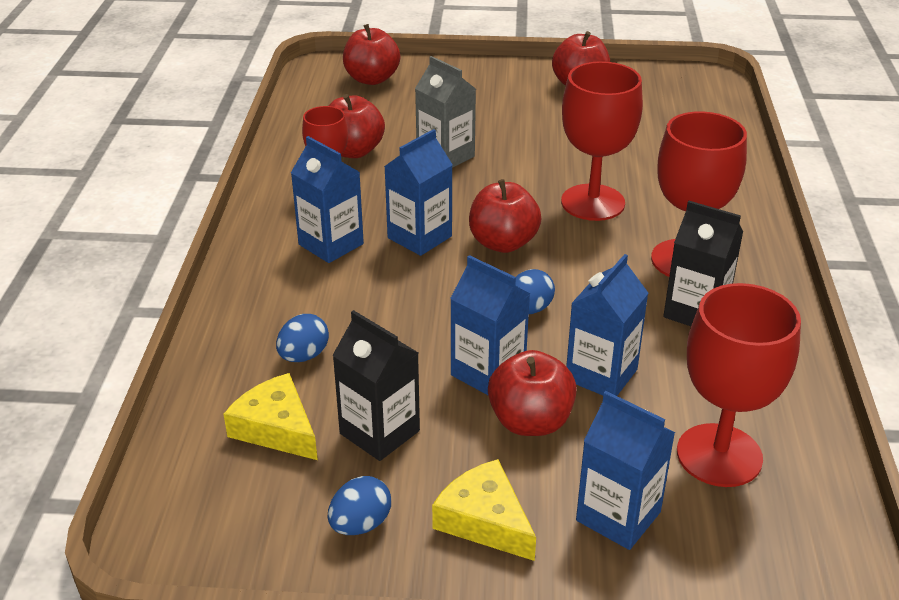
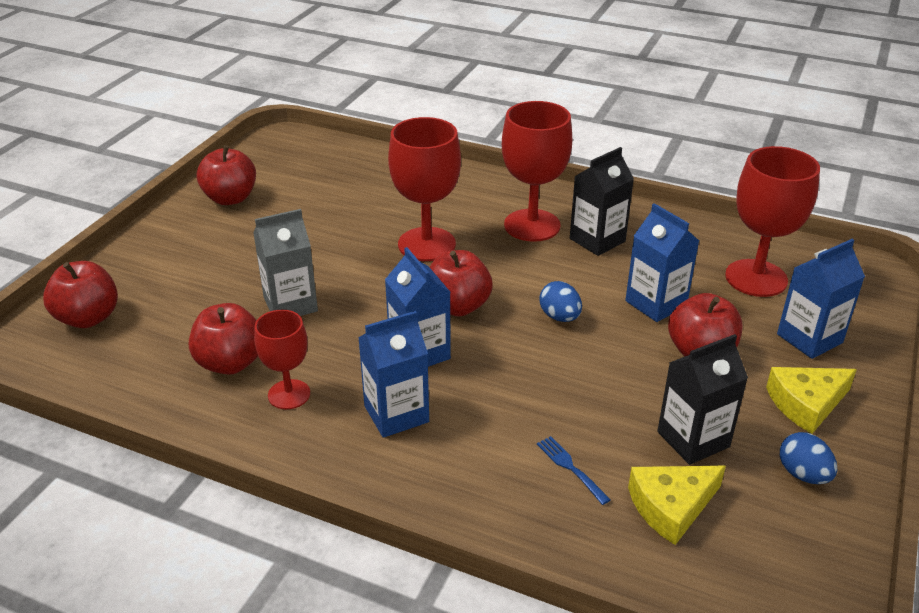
camera: 70 degrees left, 0 degrees up
blue egg [276,314,329,362] -> blue fork [537,436,611,505]
blue carton [450,255,530,395] -> none

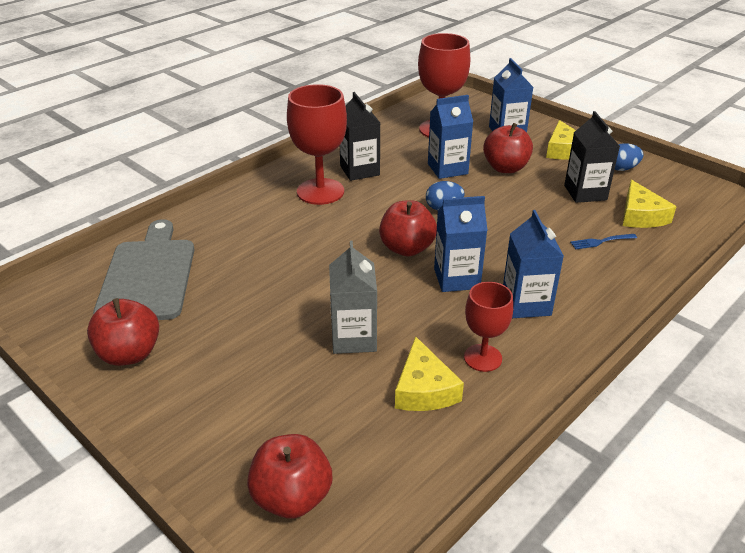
camera: 70 degrees left, 0 degrees up
red apple [189,303,258,375] -> yellow cheese [395,336,464,411]
red goblet [388,117,461,261] -> none
none -> grey cutting board [93,219,194,320]

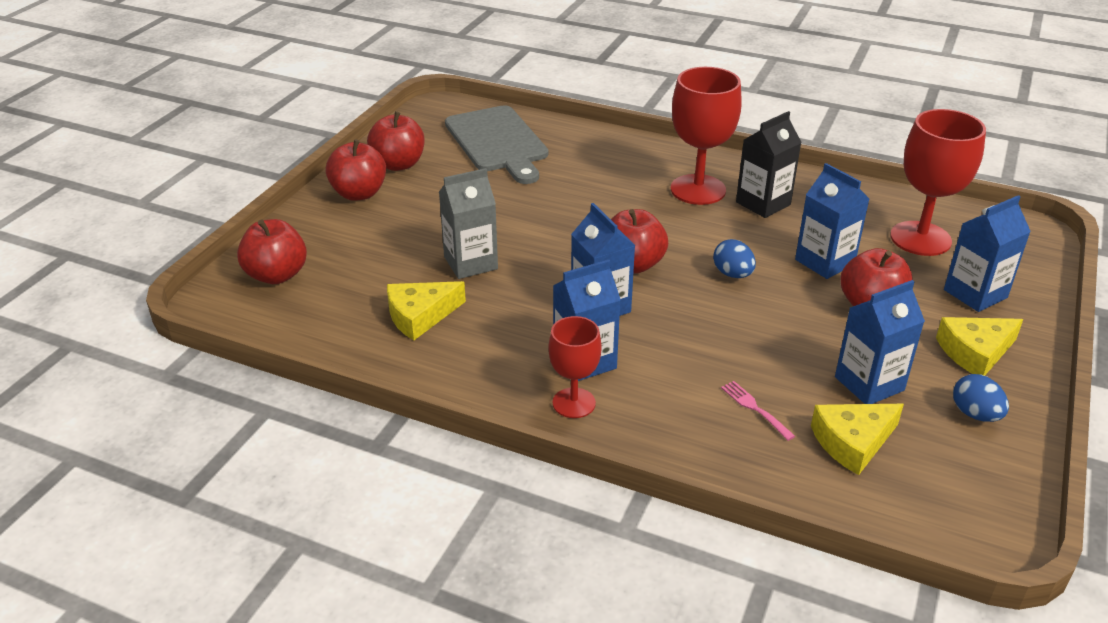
camera: 70 degrees right, 0 degrees up
grey cutting board [93,219,194,320] -> grey cutting board turned 90 degrees clockwise [445,105,548,184]
red goblet [464,282,513,372] -> red goblet moved to [548,316,602,418]
black carton [564,111,620,203] -> blue carton [835,280,925,404]
blue fork [570,234,637,249] -> pink fork [721,381,795,441]
none -> red apple [325,139,386,201]

